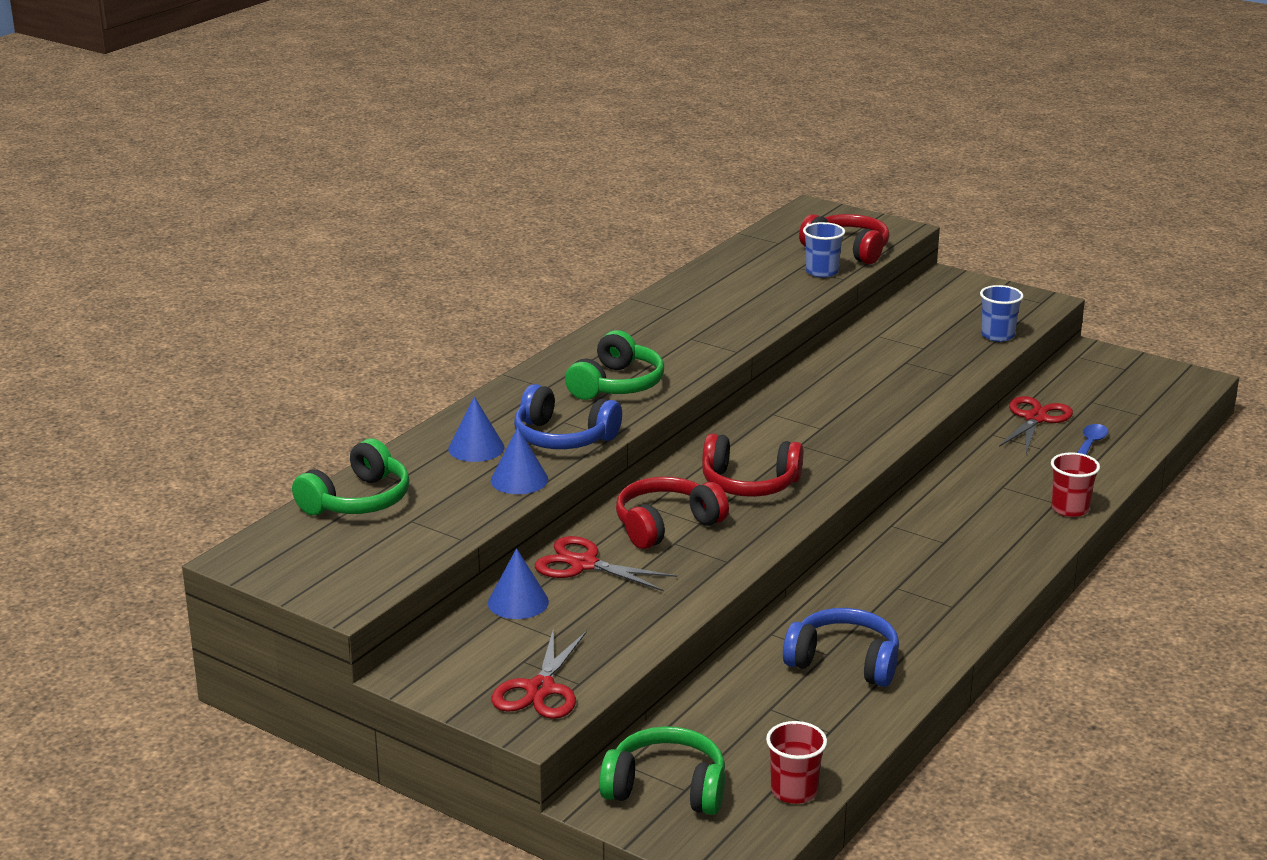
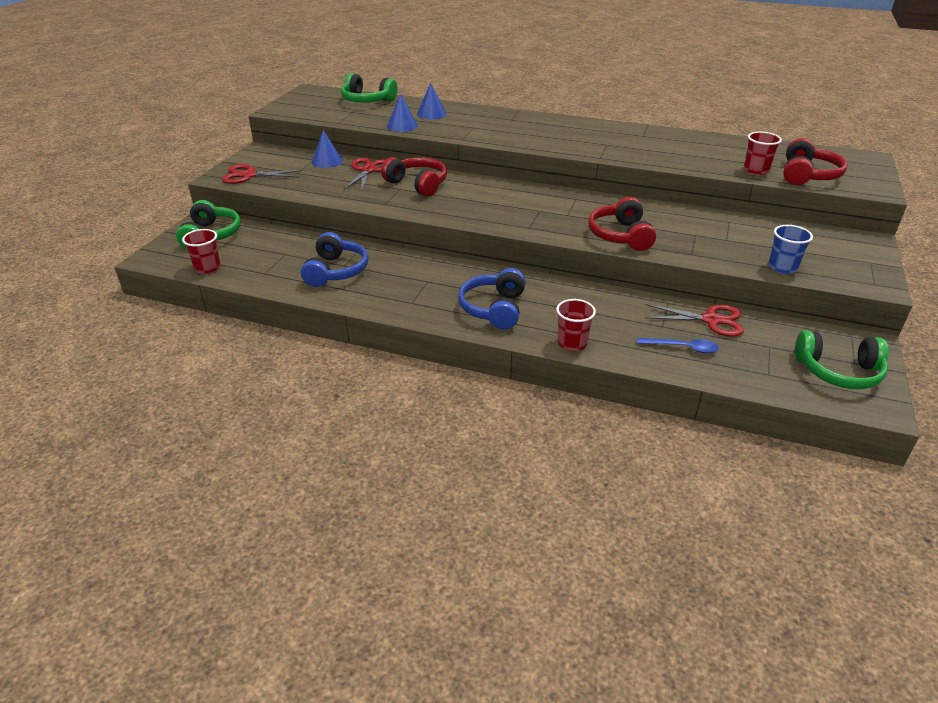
camera: 75 degrees right, 10 degrees up
blue headphones [514,384,622,449] -> blue headphones moved to [458,268,526,329]
green headphones [565,330,664,400] -> green headphones moved to [795,330,888,389]
red headphones [702,434,803,497] -> red headphones moved to [588,197,656,251]
blue cup [803,222,845,278] -> red cup [744,132,782,175]

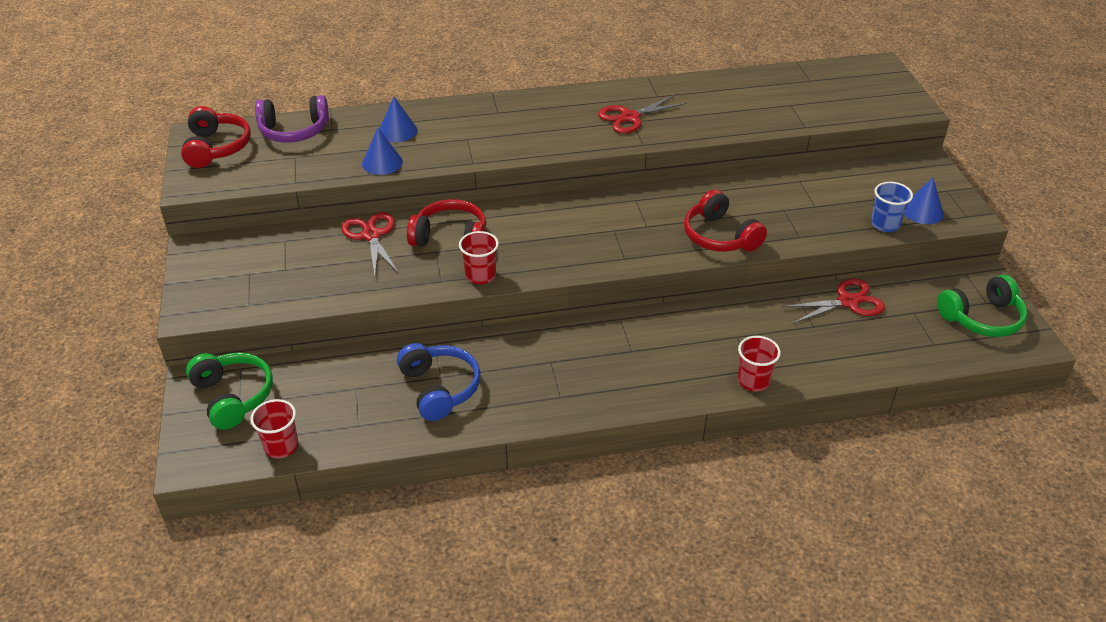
camera: 30 degrees left, 5 degrees up
red scissors [222,164,303,184] -> red scissors moved to [598,94,687,134]
blue cone [312,130,343,168] -> blue cone moved to [904,178,944,224]
green headphones [341,73,397,102] -> purple headphones [255,95,329,143]
blue headphones [458,268,526,329] -> none
blue spoon [637,338,719,353] -> none
red cup [744,132,782,175] -> red cup moved to [459,231,499,284]
red headphones [783,138,848,185] -> red headphones moved to [181,106,251,168]

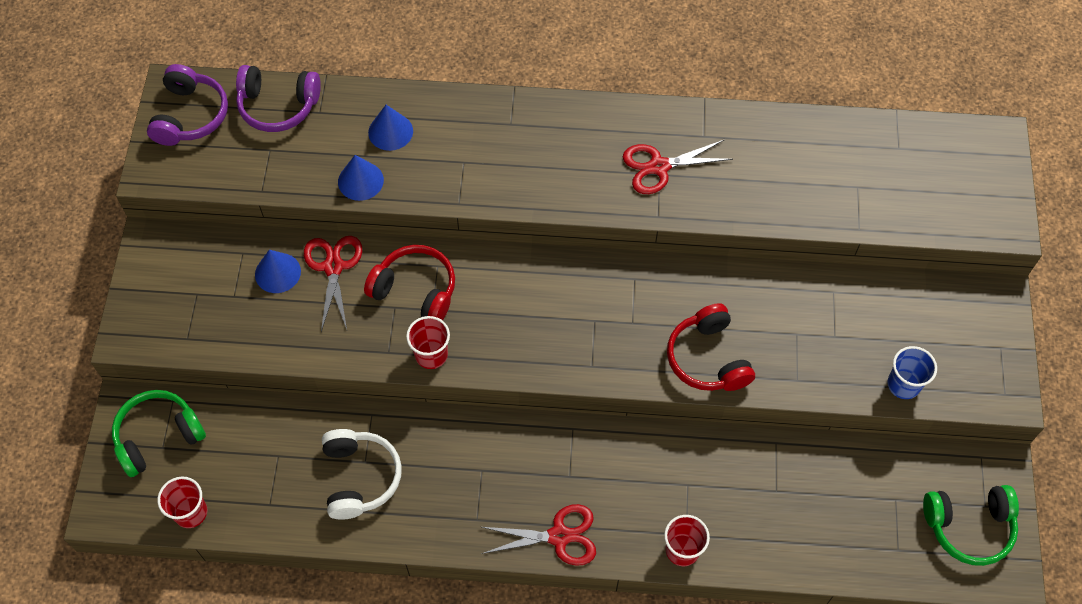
camera: 15 degrees right, 20 degrees up
red headphones [181,106,251,168] -> purple headphones [147,64,228,146]
green headphones [186,353,273,430] -> green headphones turned 105 degrees counterclockwise [112,390,206,477]
blue headphones [397,343,481,421] -> white headphones [322,429,402,520]
red scissors [782,279,885,324] -> red scissors moved to [481,504,596,566]
blue cone [904,178,944,224] -> blue cone moved to [255,250,301,293]

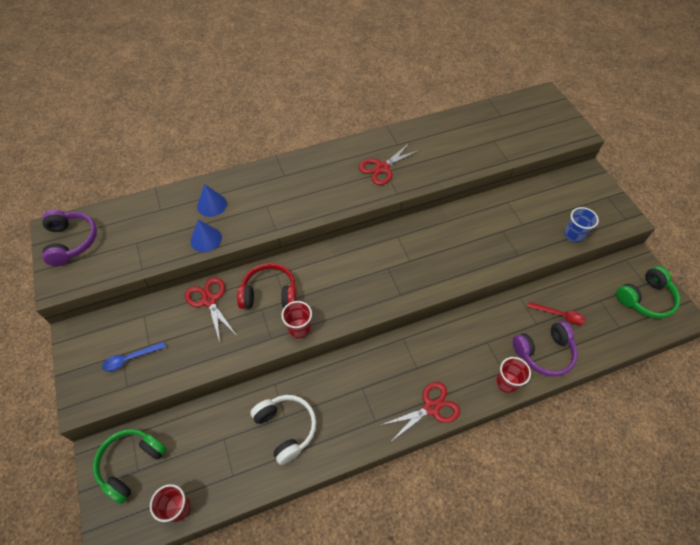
camera: 25 degrees left, 5 degrees down
purple headphones [236,65,321,132] -> purple headphones moved to [513,321,578,377]
blue cone [255,250,301,293] -> none
red headphones [667,303,755,391] -> none
none -> blue spoon [102,342,166,372]
none -> red spoon [528,302,585,325]

